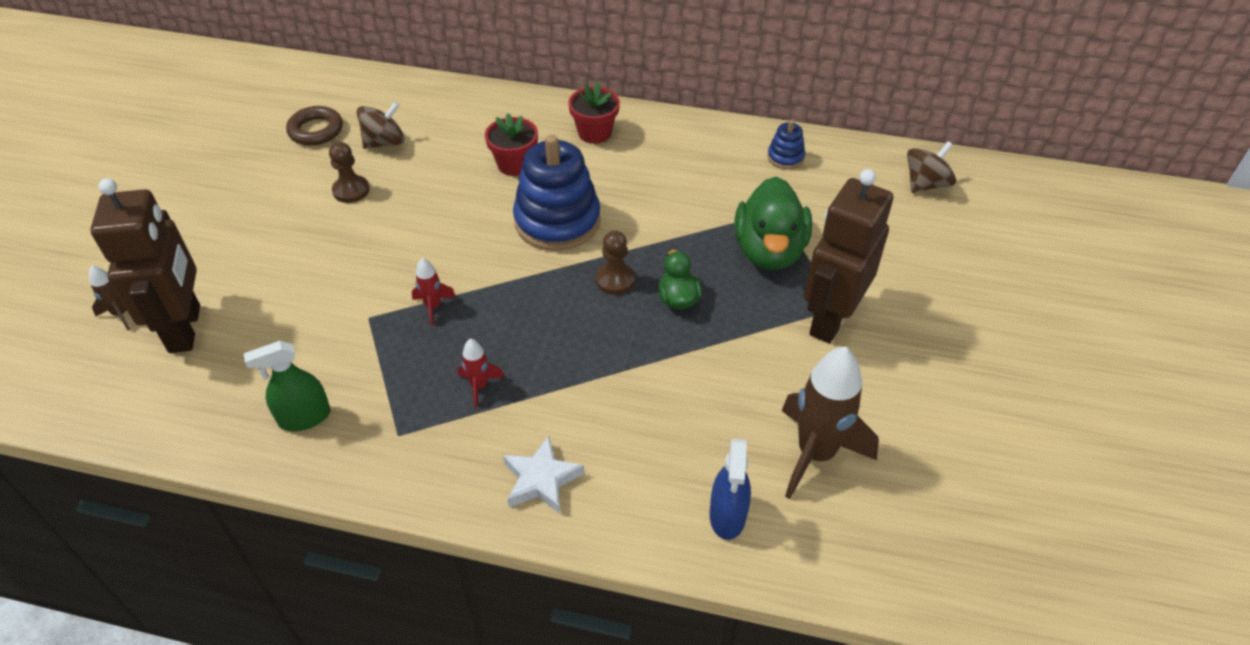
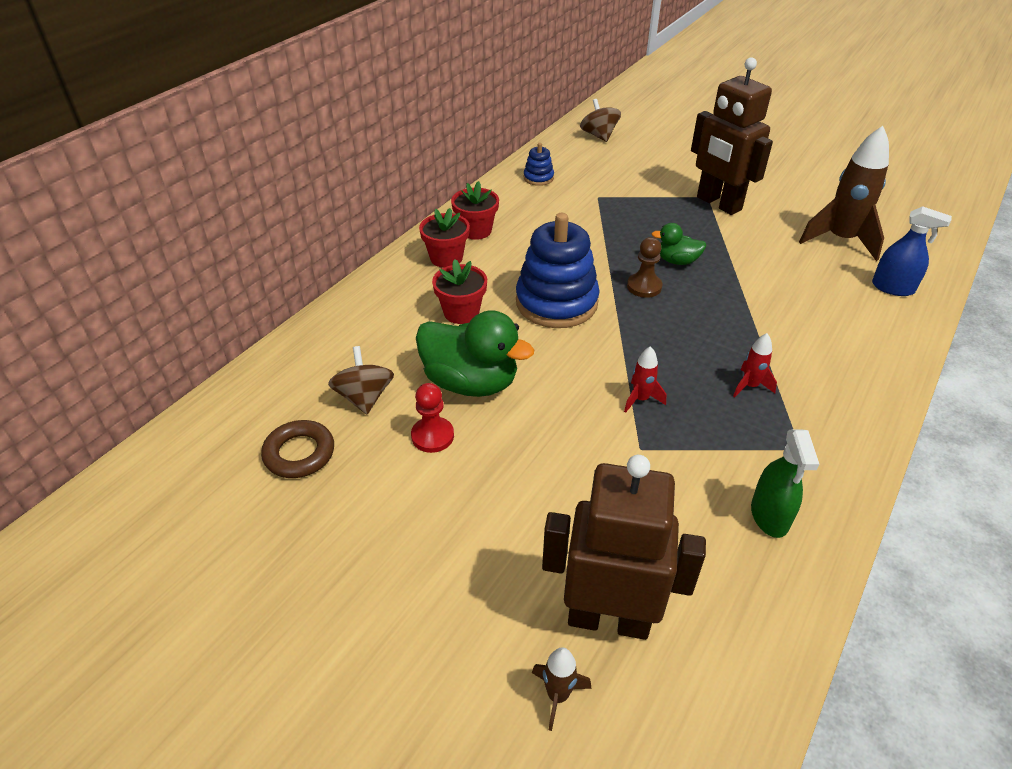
camera: 70 degrees left, 5 degrees down
brown pawn [329,142,369,203] -> red pawn [411,383,454,453]
white star [503,436,584,514] -> none
green duck [734,177,812,270] -> green duck moved to [416,310,534,397]
none -> red flower pot [451,181,499,240]

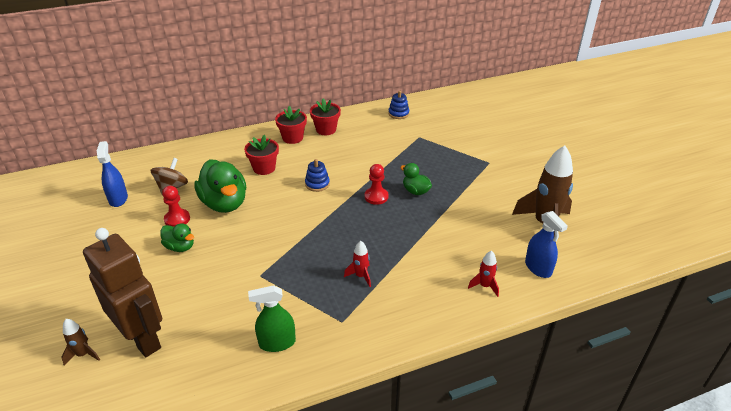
camera: 35 degrees right, 5 degrees down
brown ring [261,420,334,478] -> blue spray bottle [97,141,128,207]
blue stacking toy [516,213,599,328] -> blue stacking toy [305,159,330,192], size x0.46
brown spinning top [580,99,621,142] -> none
red rocket [624,346,666,413] -> red rocket moved to [468,251,499,297]
brown pawn [627,237,662,298] -> red pawn [365,164,388,205]
brown robot [691,57,773,215] -> none
green spray bottle [751,429,819,538] -> green spray bottle turned 45 degrees clockwise [248,285,296,352]
none -> green duck [161,223,194,252]

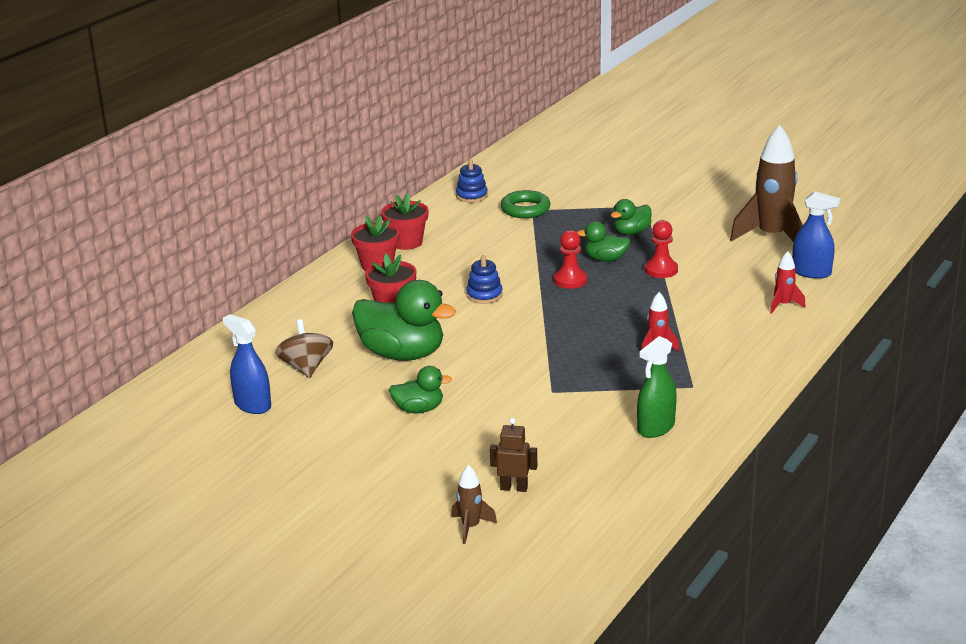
camera: 35 degrees left, 10 degrees down
brown robot [83,228,162,357] -> brown robot [490,418,537,492], size x0.42
red pawn [162,186,190,227] -> red pawn moved to [645,220,678,278]
none -> green ring [501,190,551,218]
none -> green duck [611,199,652,235]

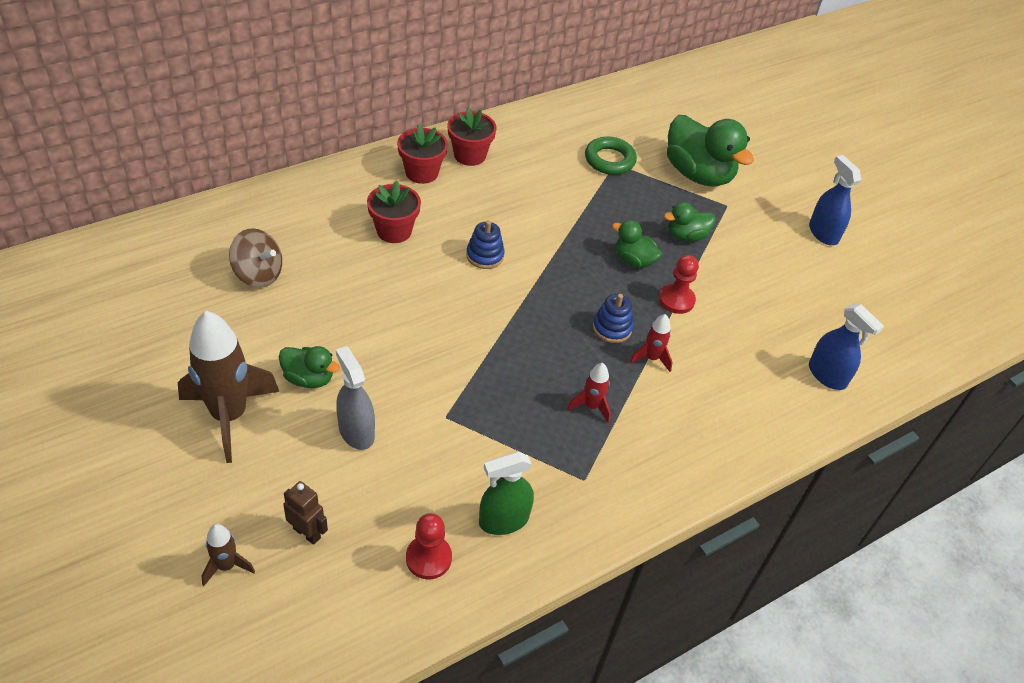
camera: 20 degrees right, 20 degrees up
blue spray bottle [223,314,271,414] -> blue spray bottle moved to [809,155,861,245]
brown spinning top [275,319,333,378] -> brown spinning top turned 105 degrees clockwise [229,228,282,288]
green duck [352,280,456,361] -> green duck moved to [667,115,754,187]
blue stacking toy [456,160,488,203] -> blue stacking toy moved to [593,294,633,343]
red pawn [554,230,587,289] -> red pawn moved to [406,513,452,579]
brown rocket [730,125,803,242] -> brown rocket moved to [178,311,280,463]
red rocket [770,251,806,314] -> red rocket moved to [630,314,673,372]
none -> grey spray bottle [336,346,375,450]

